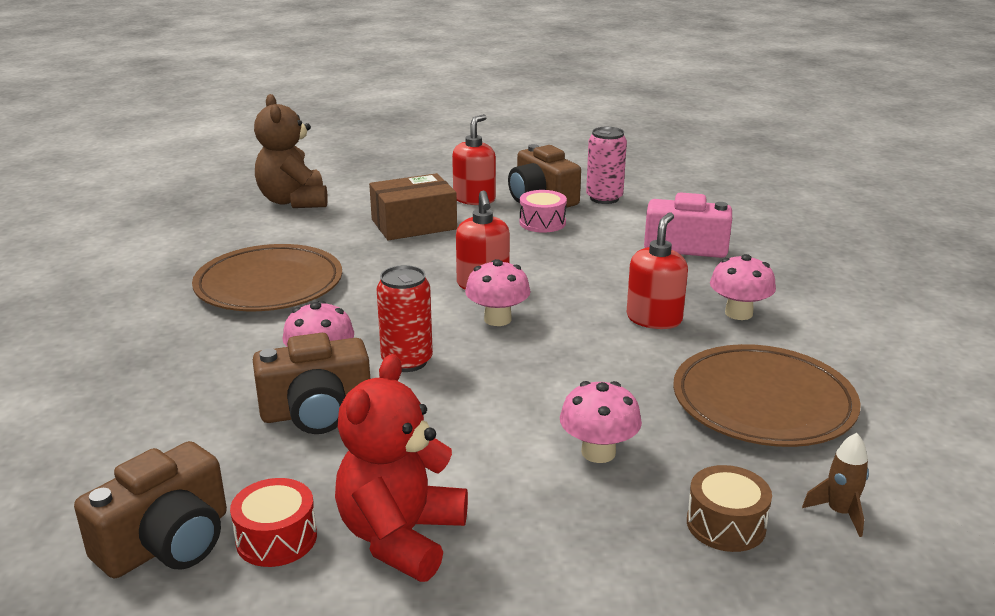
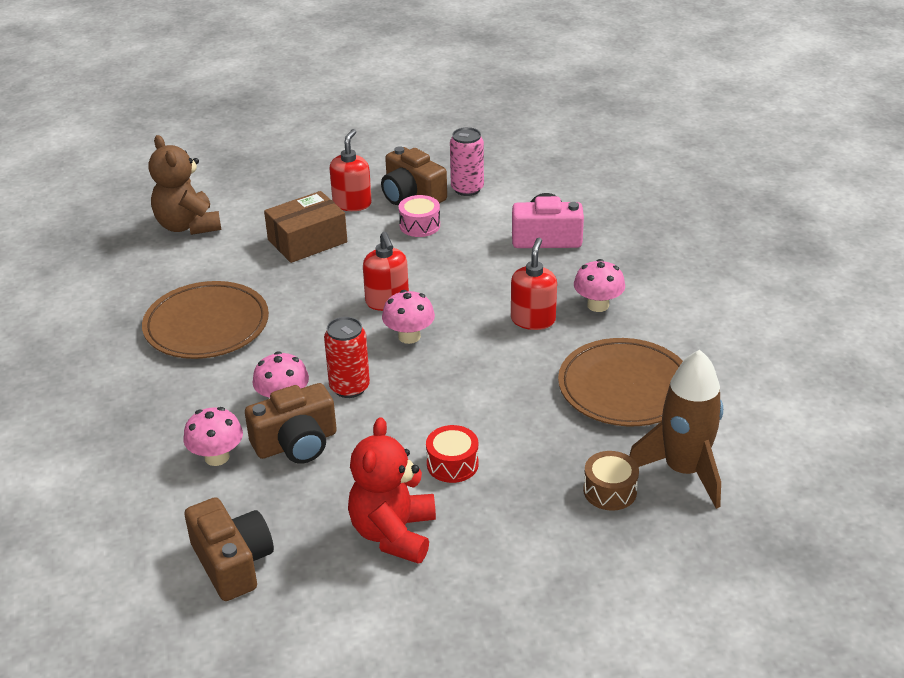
camera: 10 degrees left, 10 degrees up
brown camera [74,441,227,578] -> brown camera turned 60 degrees counterclockwise [184,497,274,601]
red drum [230,478,317,567] -> red drum moved to [426,425,479,483]
pink mushroom [560,381,642,463] -> pink mushroom moved to [183,407,243,466]
brown rocket [802,433,869,537] -> brown rocket [629,350,723,509], size x2.33

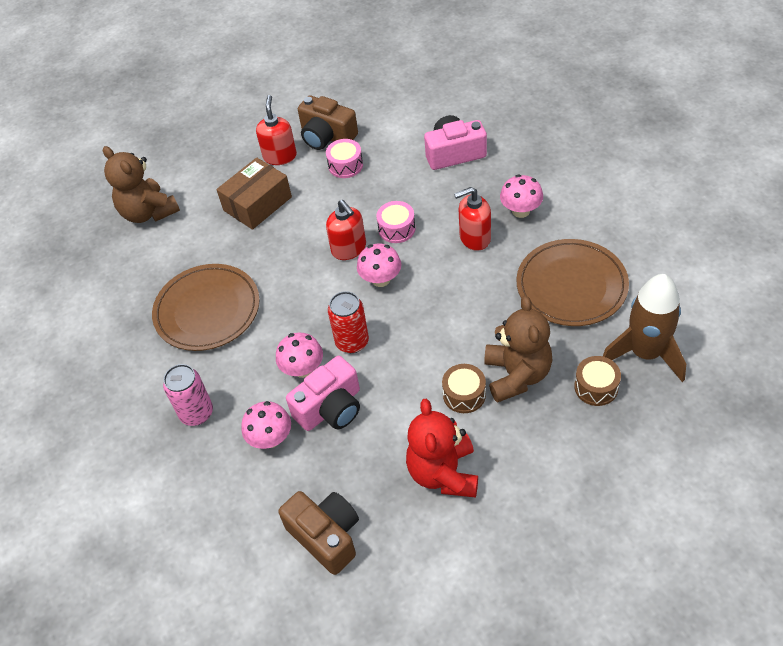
camera: 10 degrees left, 15 degrees up
brown camera [245,383,337,464] -> pink camera [286,356,360,431]
red drum [426,425,479,483] -> brown drum [442,364,486,413]
pink can [450,127,484,196] -> pink can moved to [163,364,213,426]
red soap dispenser [511,238,557,330] -> red soap dispenser turned 105 degrees counterclockwise [454,187,491,251]
none -> pink drum [376,201,415,243]
none -> brown teddy bear [484,296,553,403]

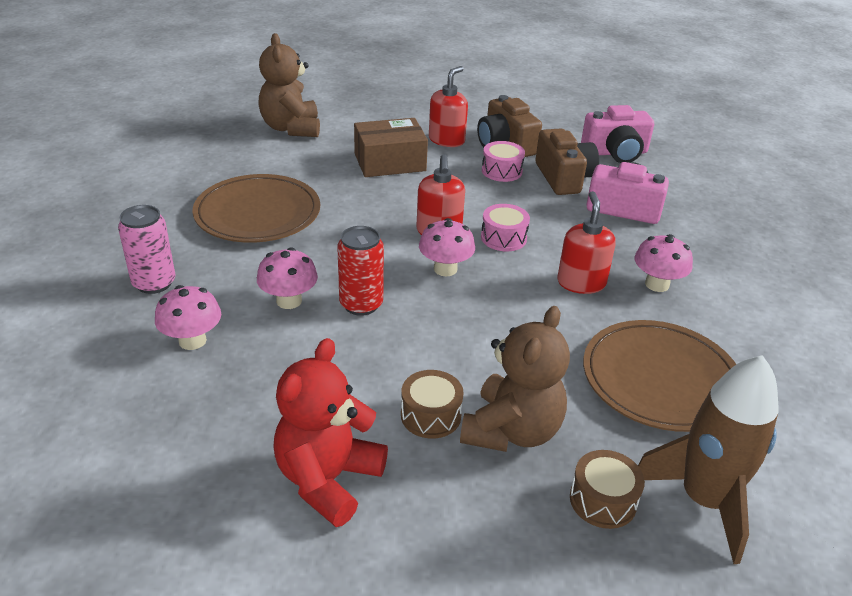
camera: 25 degrees right, 15 degrees down
brown camera [278,491,359,575] -> brown camera moved to [535,129,599,195]
pink camera [286,356,360,431] -> pink camera moved to [581,105,654,163]
red soap dispenser [454,187,491,251] -> red soap dispenser turned 75 degrees clockwise [557,191,616,294]

